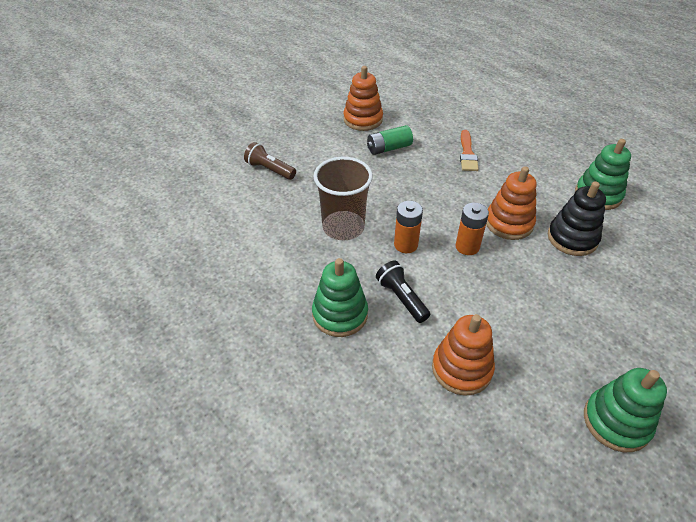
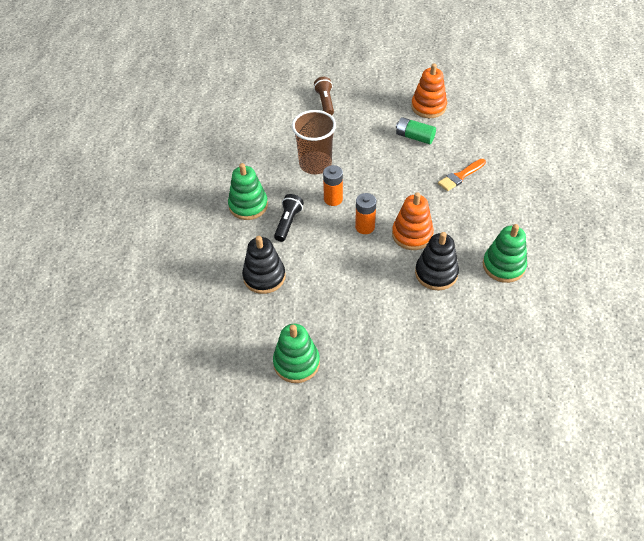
camera: 50 degrees right, 5 degrees up
orange stacking toy [432,314,495,395] -> black stacking toy [242,236,286,294]

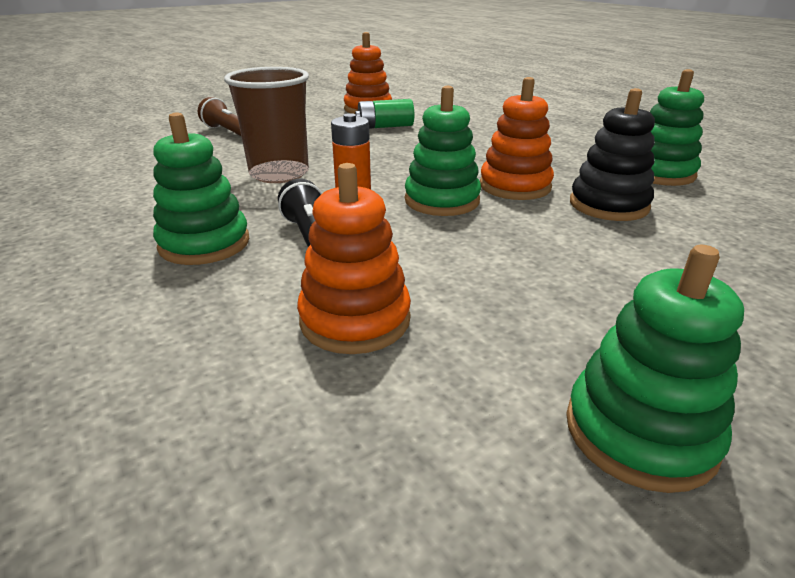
camera: 40 degrees left, 20 degrees down
black stacking toy [242,236,286,294] -> orange stacking toy [297,163,411,354]
orange battery [355,193,376,234] -> green stacking toy [405,86,481,216]
orange brush [438,159,486,191] -> none

